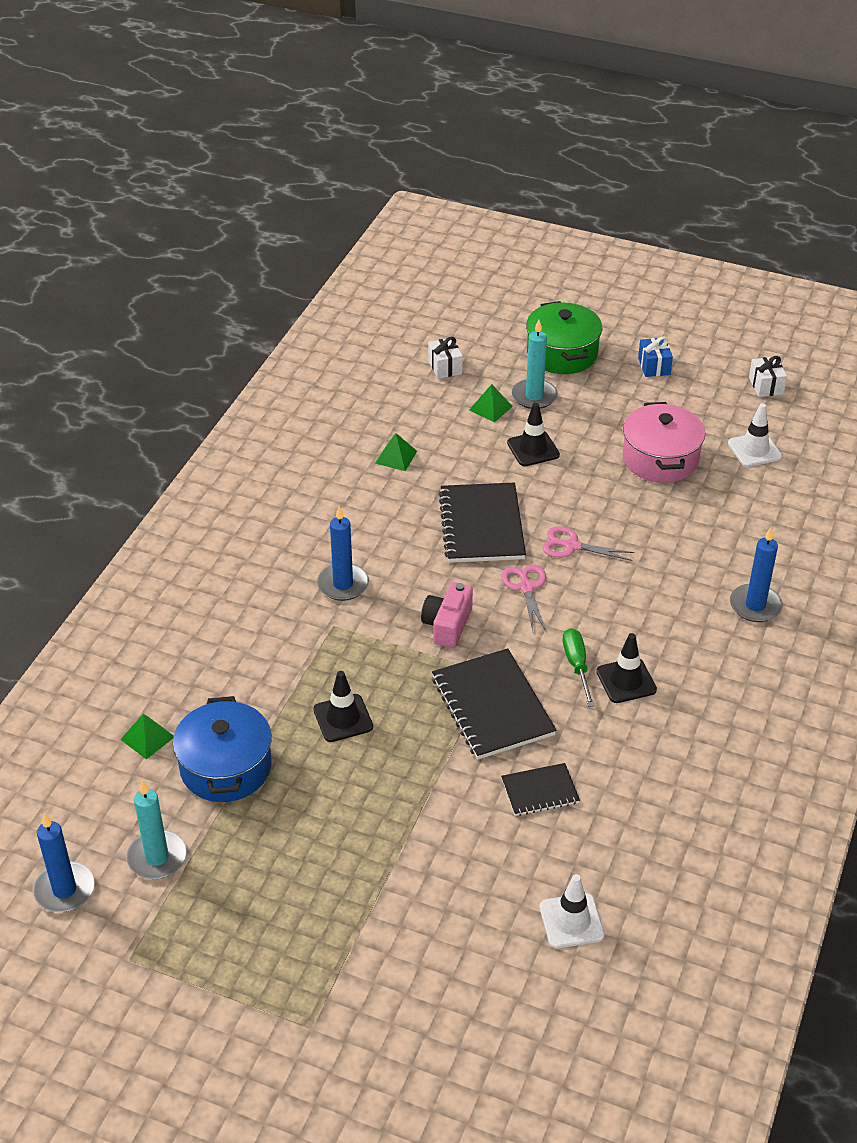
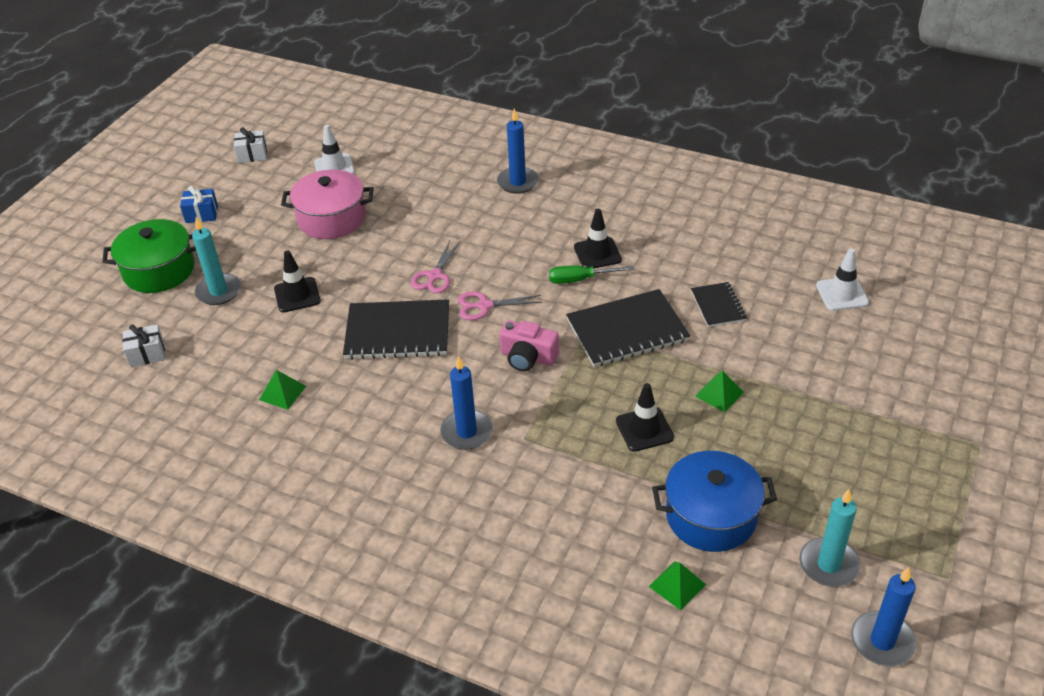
camera: 85 degrees left, 0 degrees up
green pyramid [469,384,513,422] -> green pyramid moved to [695,370,744,413]

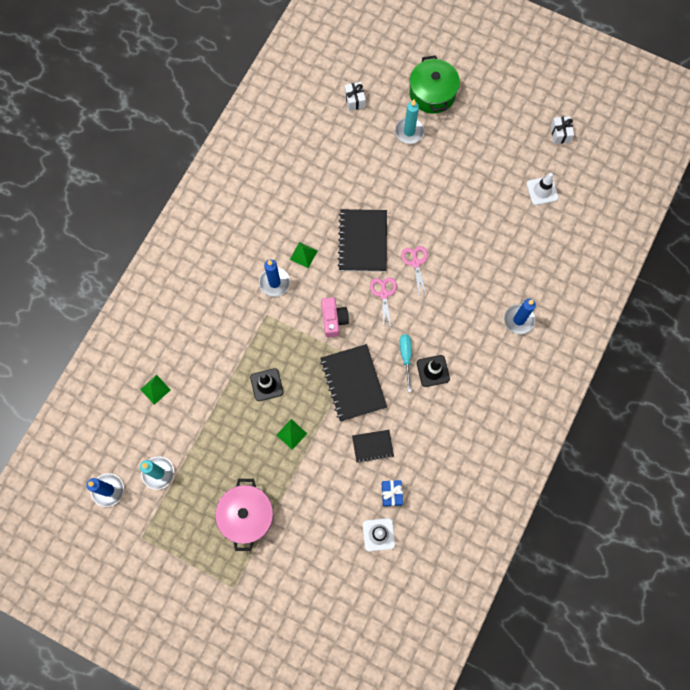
camera: 90 degrees right, 30 degrees up
blue gift [180,186,218,223] -> blue gift moved to [381,480,403,507]
green pyramid [259,370,306,410] -> green pyramid moved to [290,242,317,268]
black traffic cone [274,250,321,313] -> none
pink pot [281,170,374,239] -> pink pot moved to [215,479,273,551]
pink scissors [411,240,460,294] -> pink scissors turned 60 degrees clockwise [401,246,428,297]
pink camera [499,320,559,372] -> pink camera turned 150 degrees clockwise [321,297,349,337]
green screwdriver [549,265,634,284] -> turquoise screwdriver [400,334,412,392]
blue pot [652,451,777,552] -> none

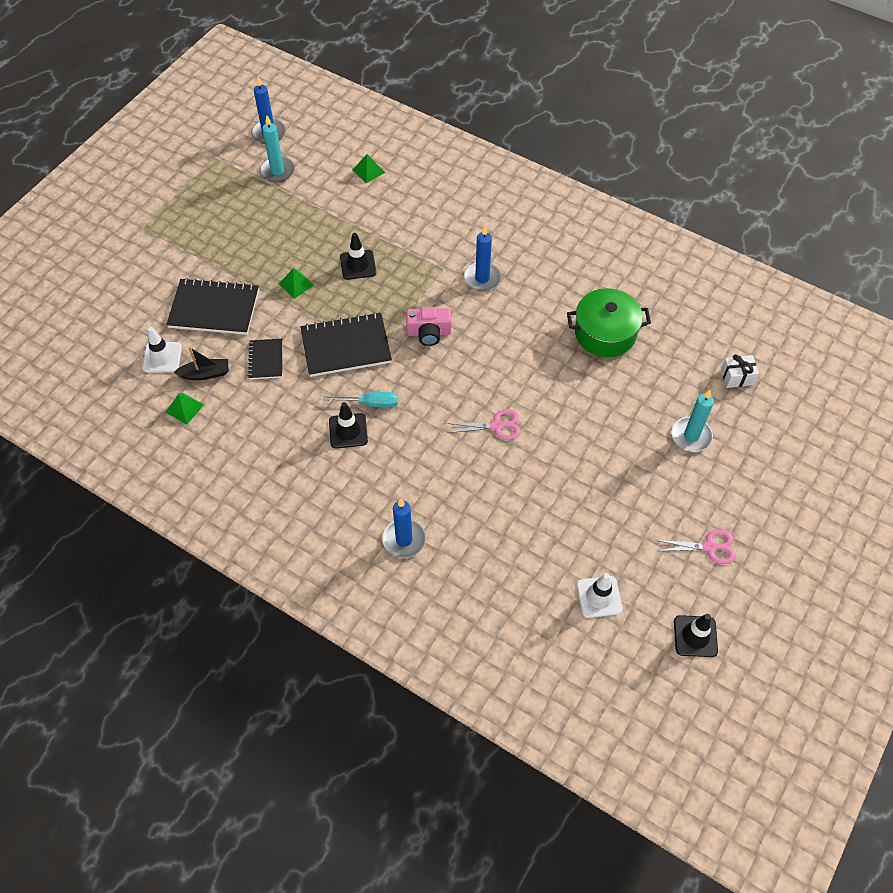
camera: 95 degrees right, 15 degrees down
pink pot [215,479,273,551] -> none
green pyramid [290,242,317,268] -> green pyramid moved to [165,393,204,425]
black notebook [337,209,387,272] -> black notebook moved to [166,278,259,335]
pink scissors [370,277,397,330] -> pink scissors moved to [656,529,736,564]
blue gift [381,480,403,507] -> black boat [173,347,229,380]
green pot [409,55,460,114] -> green pot moved to [567,288,651,357]
white gift [551,116,574,144] -> black traffic cone [674,614,718,657]

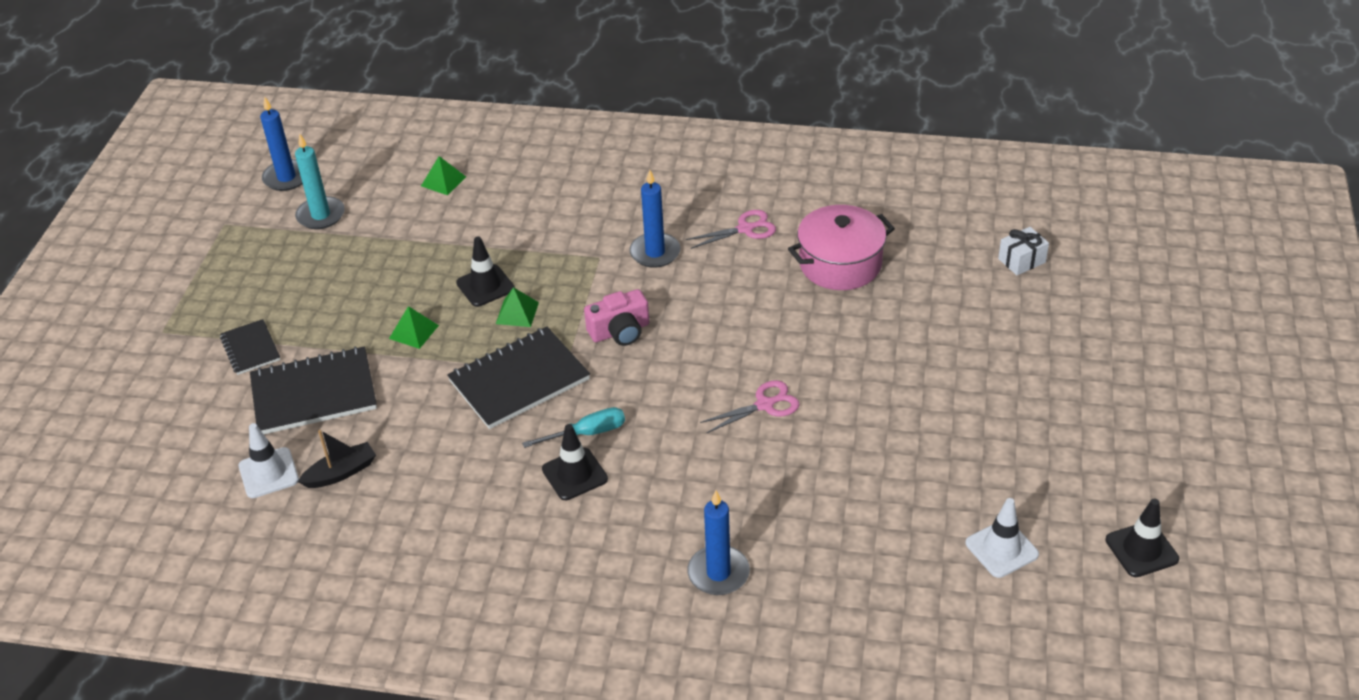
camera: 20 degrees left, 15 degrees down
green pyramid [165,393,204,425] -> green pyramid moved to [496,287,539,327]
black notebook [248,339,282,379] -> black notebook moved to [220,319,281,375]
green pot [567,288,651,357] -> pink pot [788,205,895,290]
pink scissors [656,529,736,564] -> pink scissors moved to [686,210,776,249]
turquoise candle [672,390,714,452] -> none

